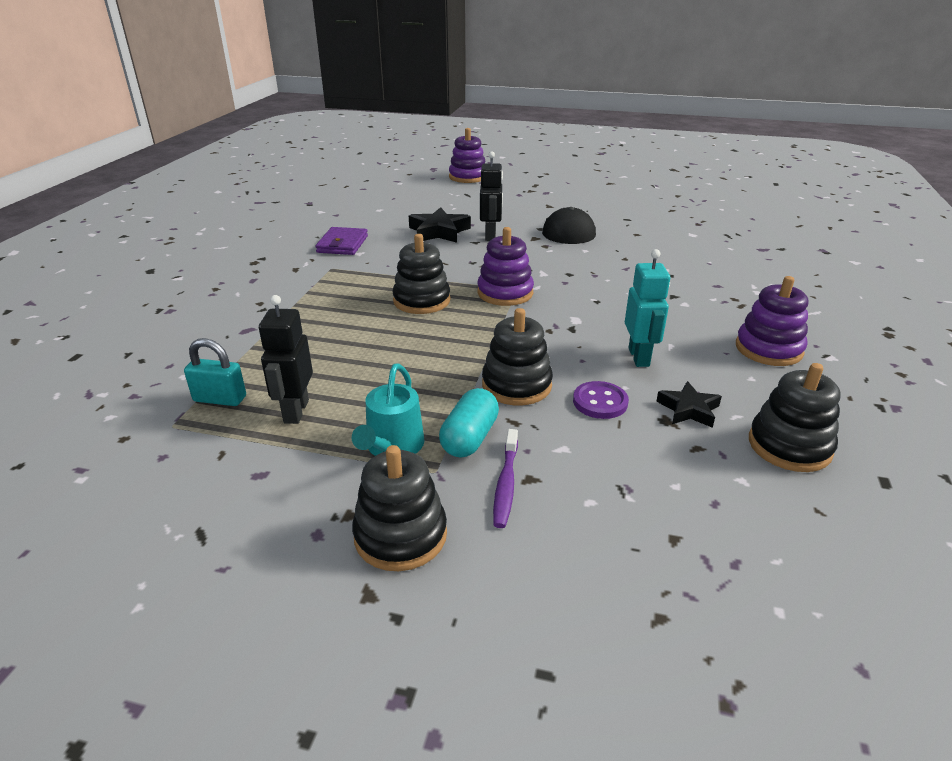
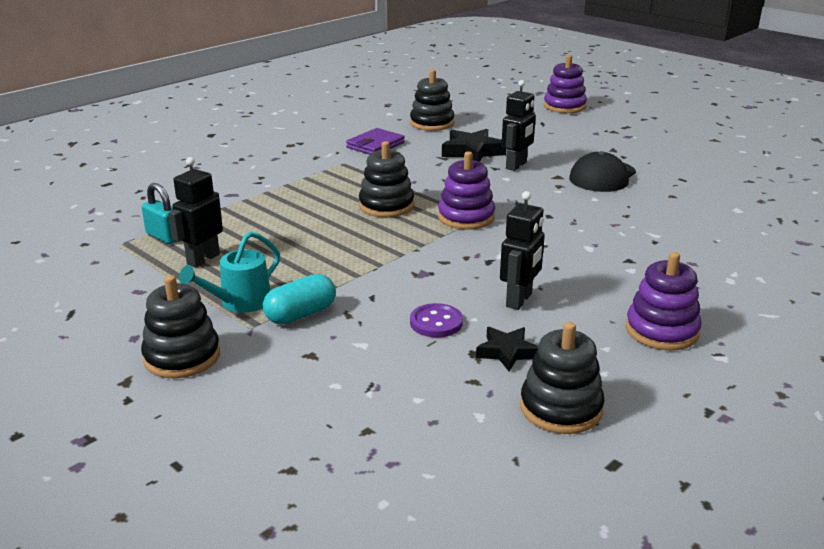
camera: 30 degrees right, 5 degrees down
black stacking toy [482,308,553,405] -> black stacking toy moved to [410,69,454,131]
purple toothbrush [493,429,518,528] -> none
turquoise robot [625,249,670,367] -> black robot [500,191,545,310]

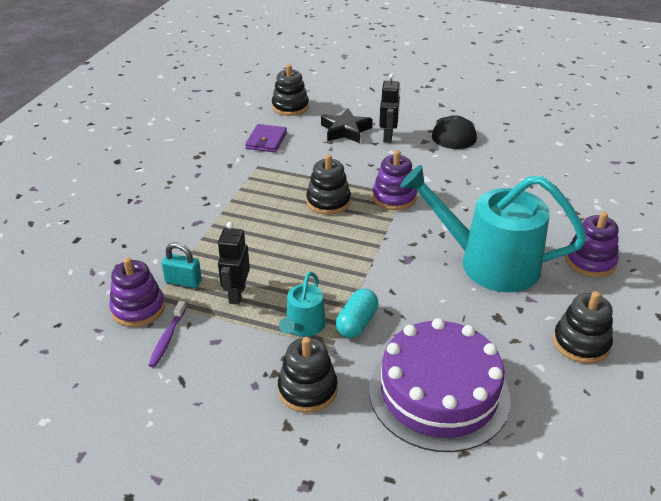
camera: 25 degrees left, 10 degrees up
purple button [410,303,463,338] -> none
black star [476,327,538,372] -> none
black robot [500,191,545,310] -> turquoise watering can [400,165,587,292]
purple stacking toy [544,55,587,113] -> purple stacking toy moved to [109,257,165,327]
none -> purple toothbrush [148,301,186,368]
none -> purple cake [369,318,511,452]

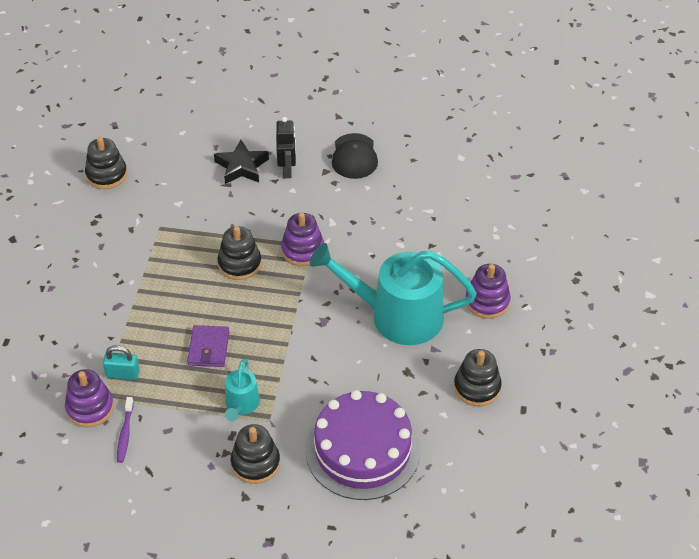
camera: 10 degrees left, 10 degrees up
black robot [218,222,250,305] -> none
purple wallet [245,124,287,153] -> purple wallet moved to [187,325,230,367]
black stacking toy [272,64,309,116] -> black stacking toy moved to [85,137,127,189]
turquoise capsule [336,289,378,338] -> none

